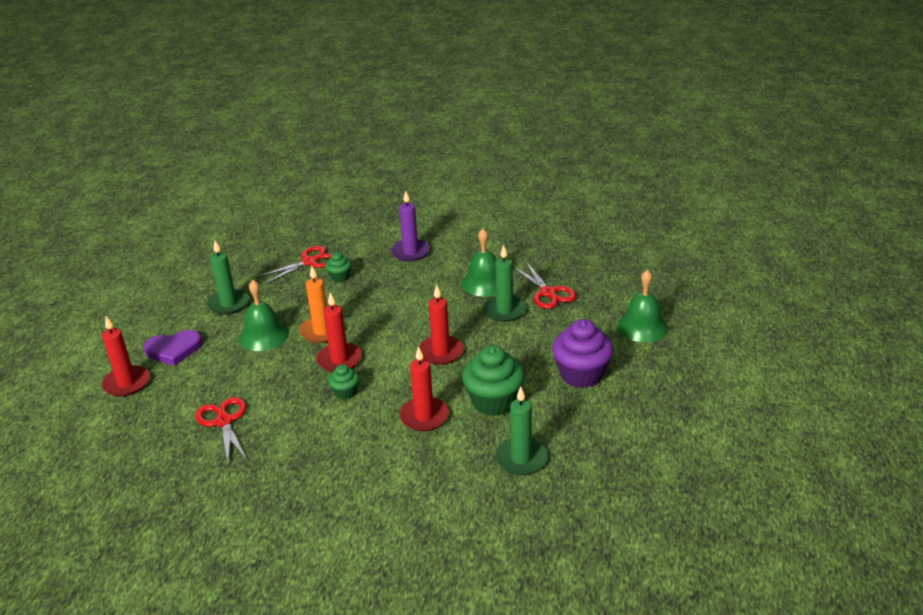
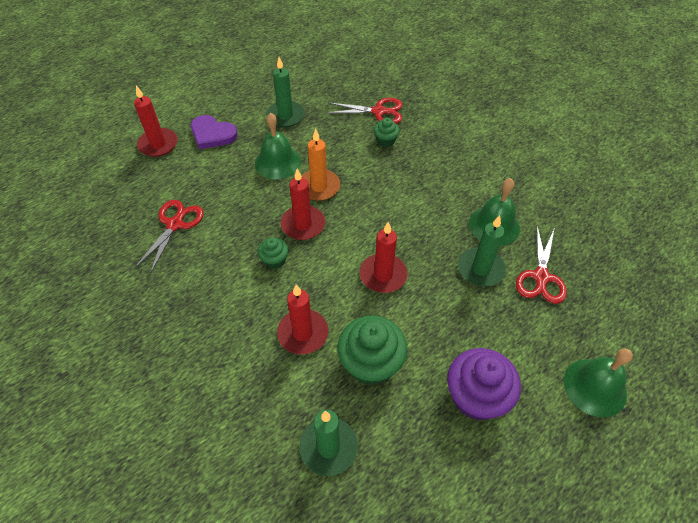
camera: 40 degrees right, 20 degrees up
purple candle [391,190,430,262] -> none

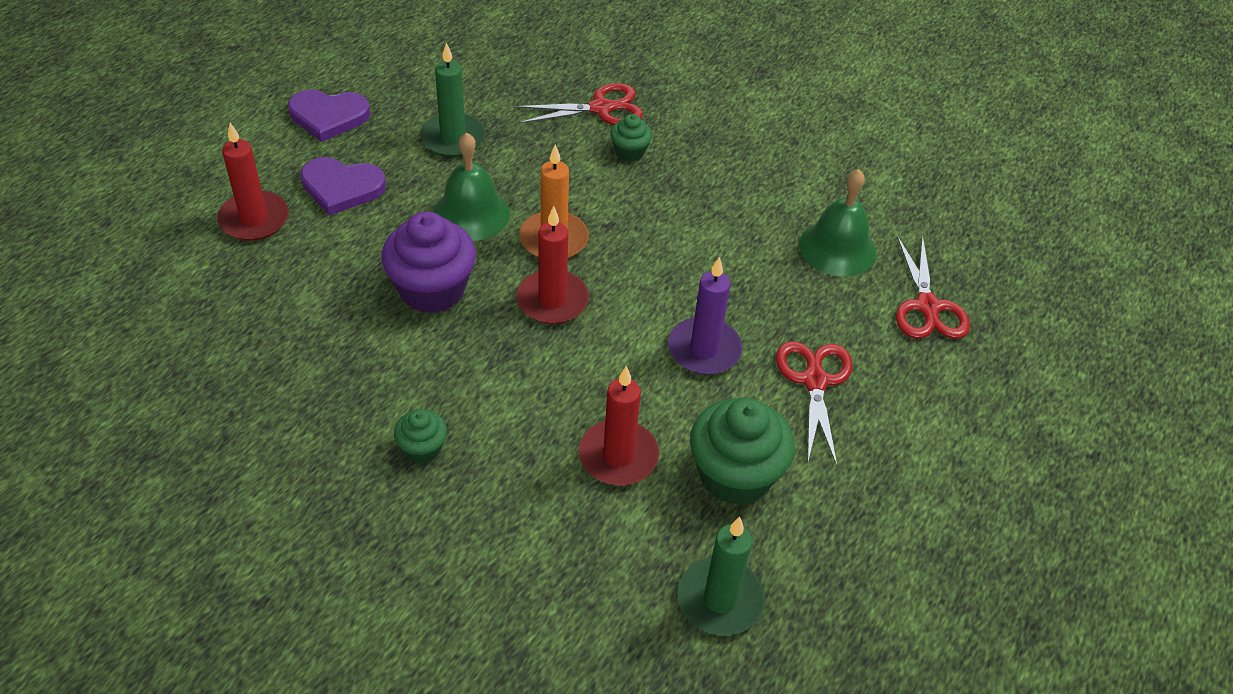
camera: 20 degrees left, 5 degrees down
red scissors [134,200,204,274] -> red scissors moved to [776,341,853,466]
green cupcake [258,238,289,269] -> green cupcake moved to [394,409,447,463]
red candle [360,222,408,293] -> purple candle [668,257,742,375]
purple cupcake [447,348,521,421] -> purple cupcake moved to [381,211,476,313]
green candle [458,215,506,287] -> none
green bell [564,348,633,417] -> none
none -> purple heart [288,89,370,142]

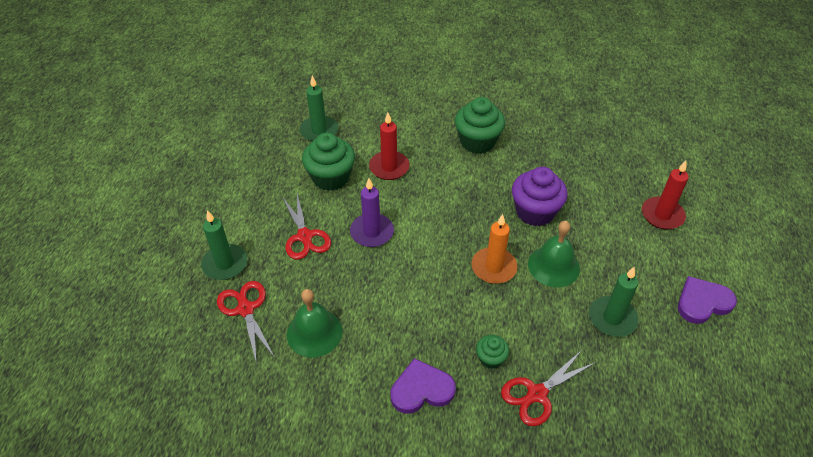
camera: 160 degrees right, 0 degrees up
purple heart [300,157,386,216] -> purple heart moved to [391,358,456,414]
green cupcake [394,409,447,463] -> green cupcake [455,97,505,154], size x1.95
red candle [516,206,589,324] -> none
none -> green candle [201,210,247,280]

